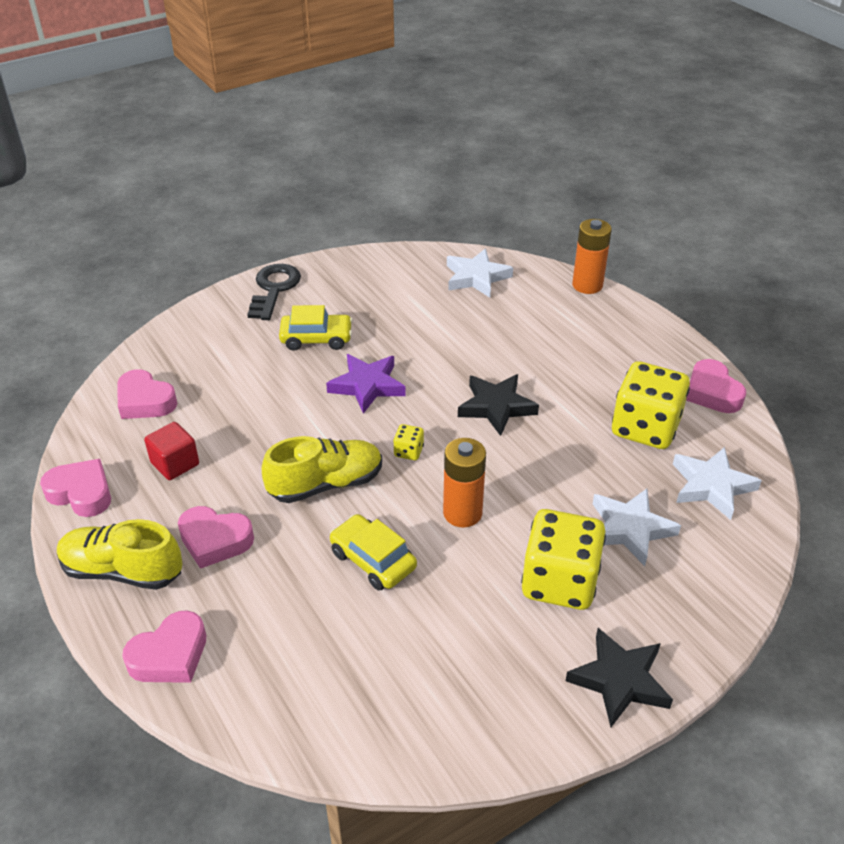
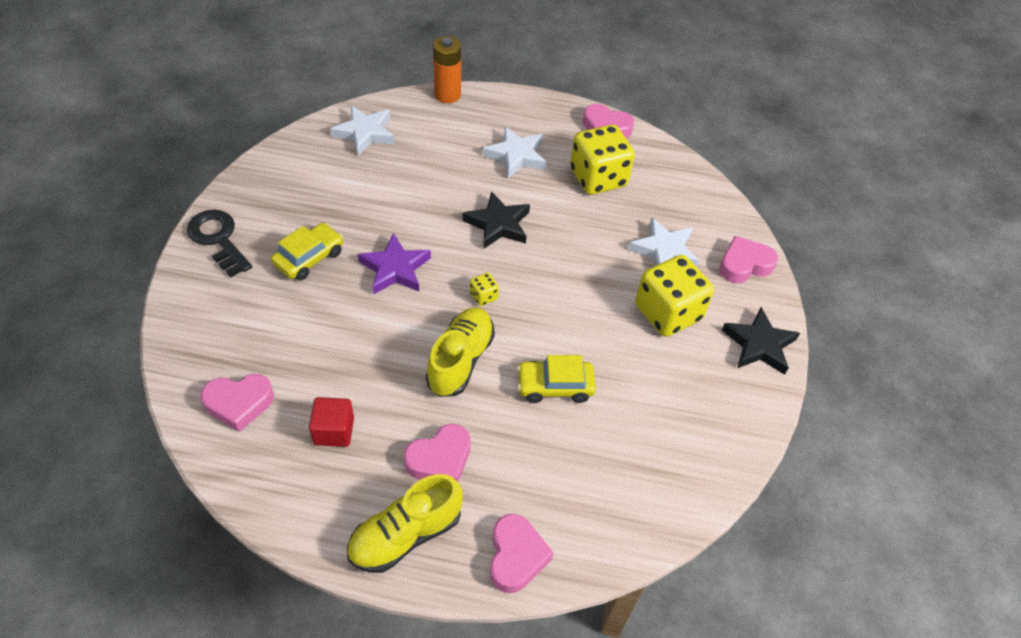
camera: 50 degrees left, 10 degrees up
pink heart [40,459,111,517] -> pink heart moved to [719,236,778,283]
orange battery [443,438,486,528] -> none
white star [673,447,762,520] -> white star moved to [483,126,546,178]

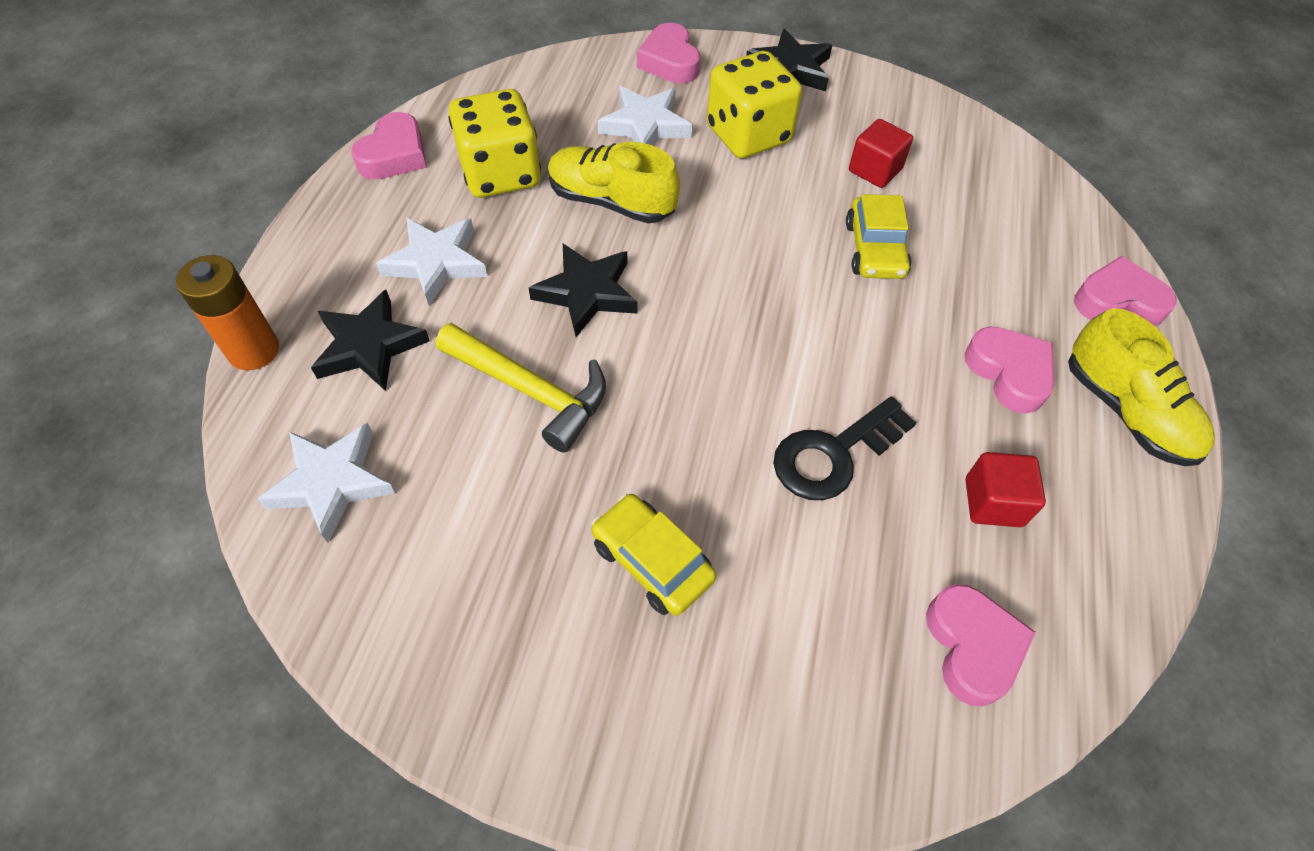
camera: 85 degrees left, 5 degrees up
black key [187,209,252,277] -> black key moved to [773,397,916,500]
purple star [358,233,431,295] -> none
yellow shoe [426,307,495,397] -> yellow shoe moved to [548,142,680,223]
yellow dice [470,272,499,306] -> none
none -> black star [311,290,430,391]
none -> yellow hammer [436,323,606,453]
none -> red cube [849,119,913,188]

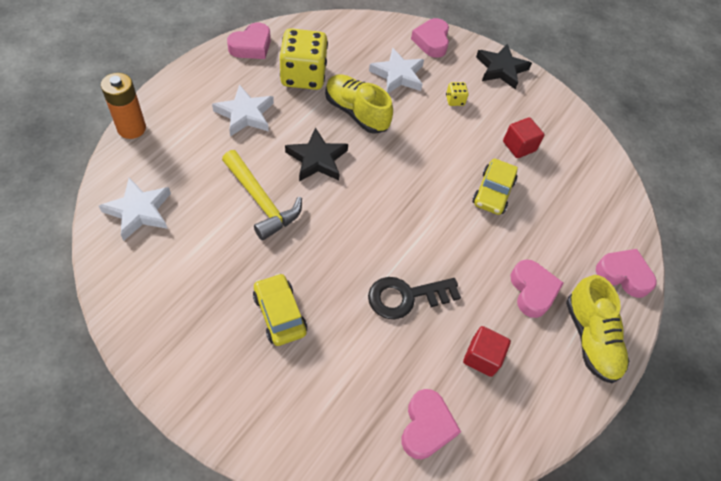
camera: 15 degrees right, 0 degrees up
black star [311,290,430,391] -> none
yellow dice [707,51,802,158] -> yellow dice [446,82,468,106], size x0.42

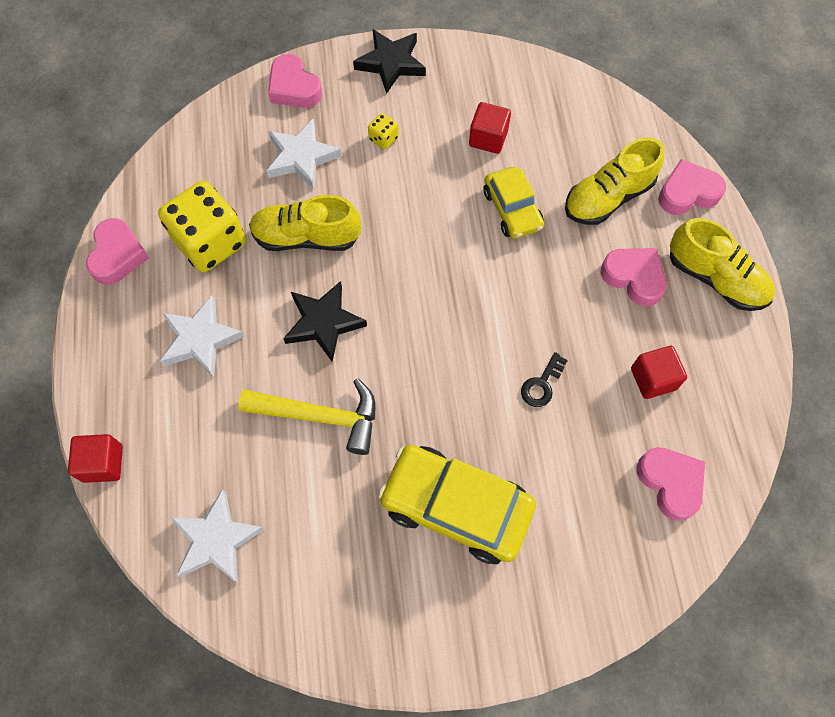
camera: 35 degrees left, 10 degrees up
orange battery [101,73,146,139] -> red cube [68,434,123,483]
yellow car [253,273,307,346] -> yellow car [378,445,536,564], size x1.66
black key [368,277,461,319] -> black key [521,352,568,407], size x0.56
none -> yellow shoe [565,137,664,225]

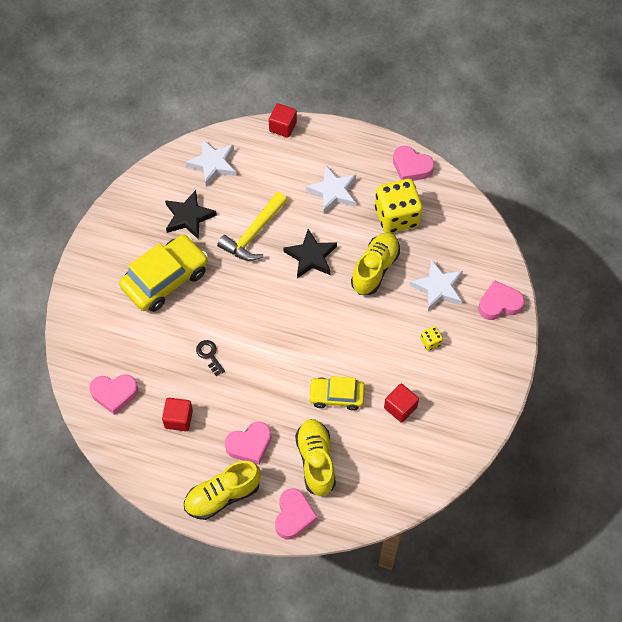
camera: 115 degrees right, 5 degrees down
black star [353,29,426,94] -> black star moved to [165,190,217,239]

